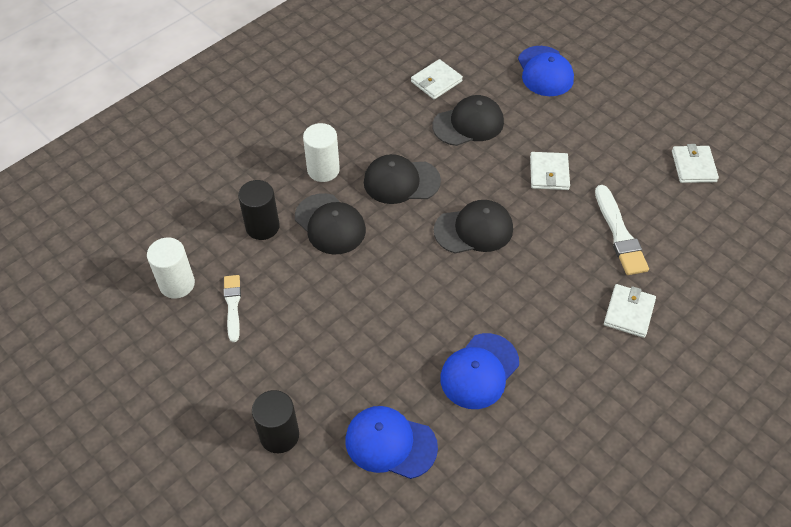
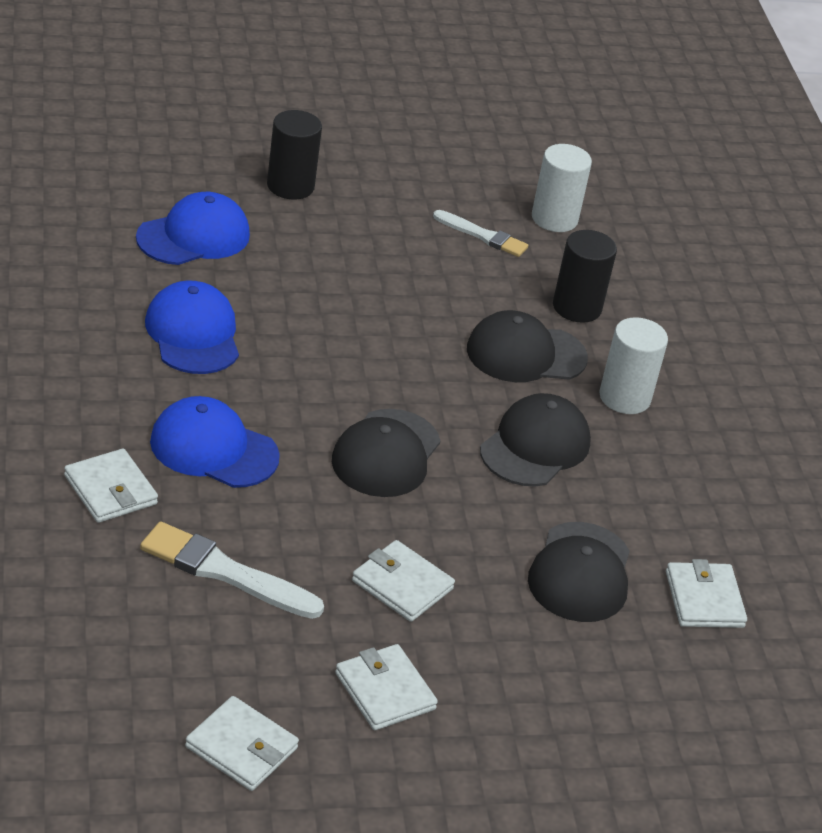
camera: 120 degrees right, 15 degrees down
blue cap [518,46,574,96] -> blue cap moved to [150,396,280,488]
none -> white wallet [335,644,438,730]

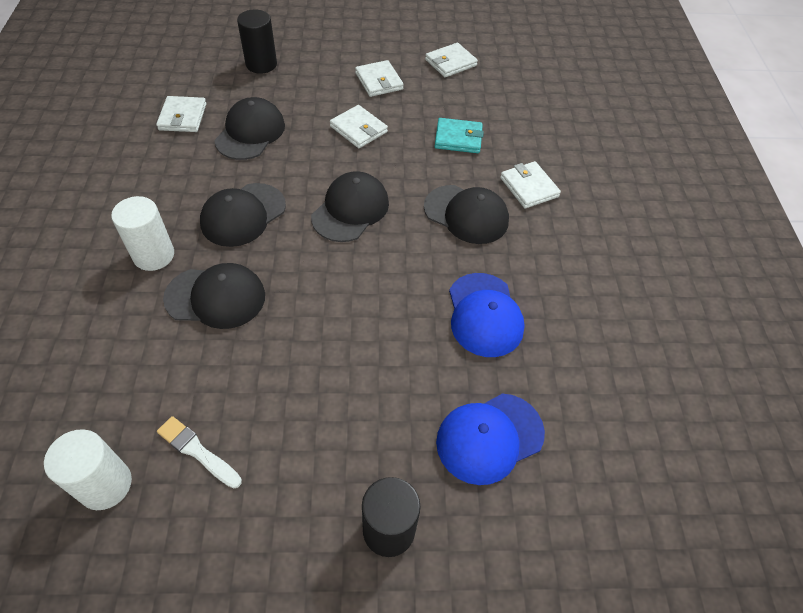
camera: 170 degrees left, 15 degrees up
white brush [140,522,324,619] -> turquoise wallet [434,118,484,153]
blue cap [150,396,280,488] -> black cap [424,185,509,244]
white wallet [185,696,299,791] -> white wallet turned 75 degrees counterclockwise [425,43,478,77]
black cylinder [553,230,617,323] -> black cylinder moved to [237,10,277,74]

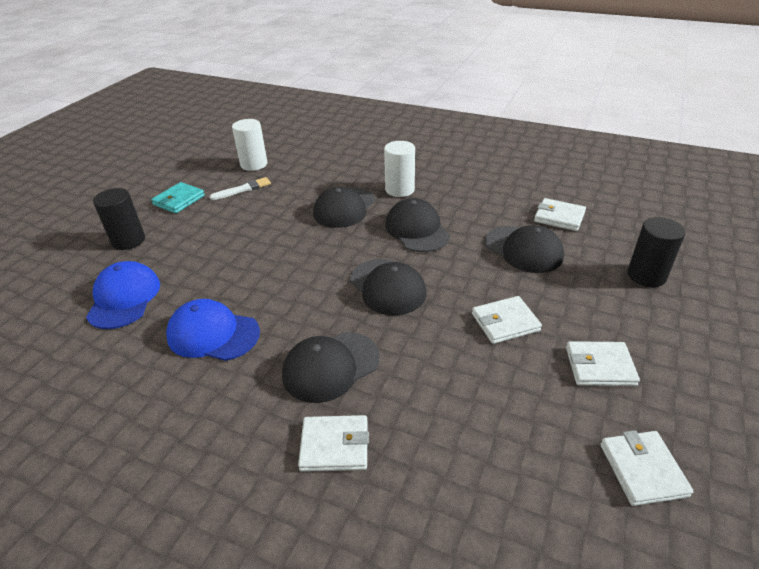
camera: 120 degrees right, 15 degrees down
turquoise wallet [434,118,484,153] -> turquoise wallet moved to [151,182,205,214]

